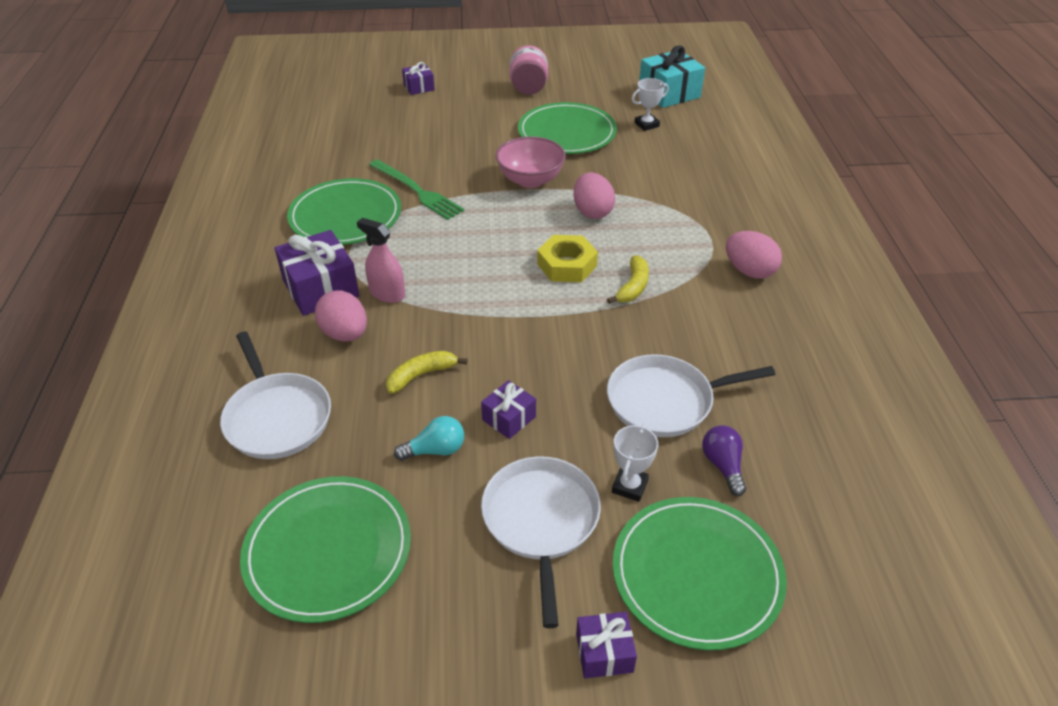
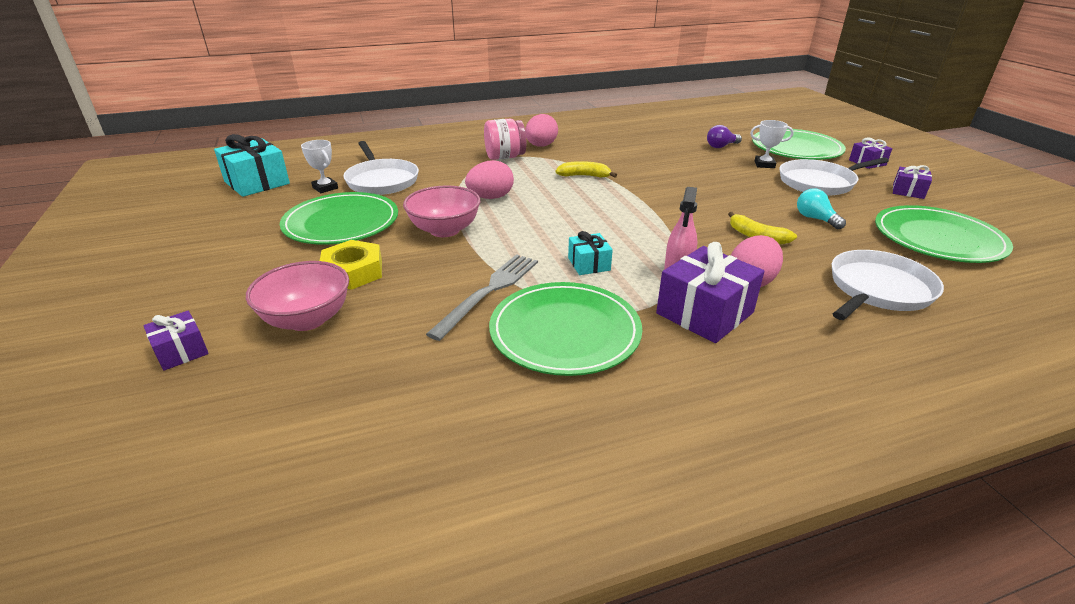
camera: 105 degrees left, 10 degrees down
green fork [369,159,465,220] -> grey fork [426,254,538,341]
purple gift [481,380,536,439] -> purple gift moved to [893,165,932,199]
pink jar [509,45,548,95] -> pink jar moved to [484,119,526,160]
yellow nut [537,235,598,282] -> yellow nut moved to [320,240,382,290]
white pan [607,354,775,437] -> white pan moved to [343,141,419,195]
none -> pink bowl [246,261,349,331]
none -> turquoise gift [568,231,613,275]

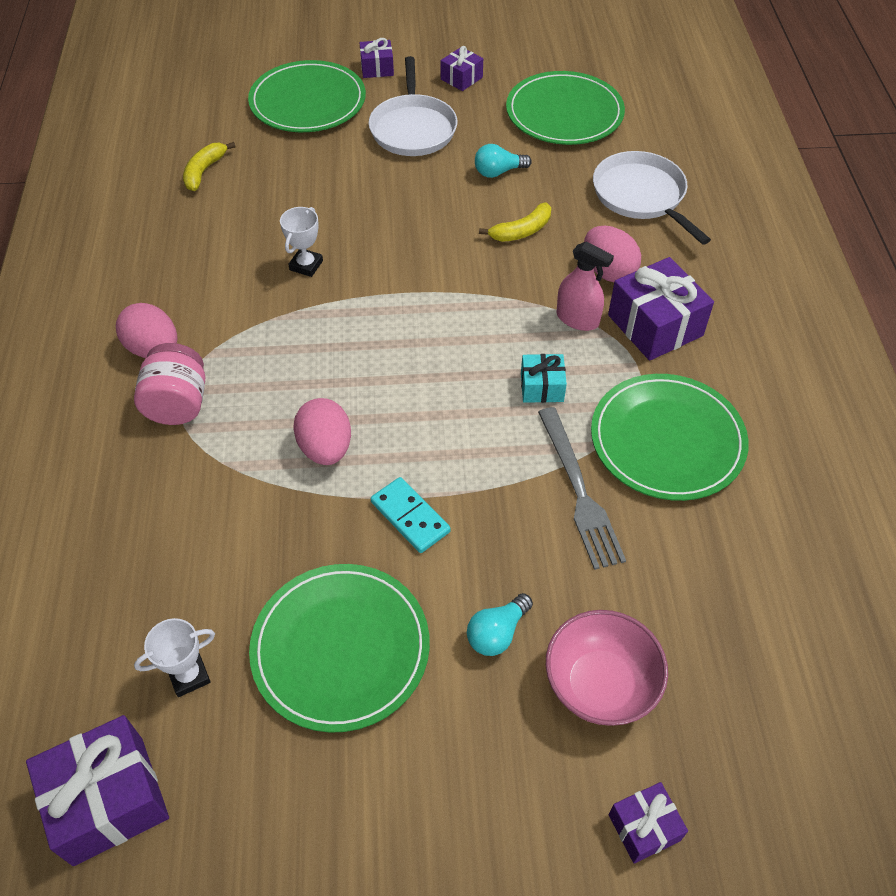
camera: 75 degrees left, 20 degrees up
turquoise gift [214,134,290,197] -> purple gift [26,715,169,866]
yellow nut [320,240,382,290] -> turquoise light bulb [467,593,533,656]
white pan [343,141,419,195] -> none
pink bowl [403,185,480,237] -> turquoise domino [371,477,451,553]
grey fork [426,254,538,341] -> grey fork turned 150 degrees counterclockwise [538,407,626,570]
yellow banana [556,161,617,178] -> yellow banana moved to [183,142,236,191]
purple light bulb [707,125,742,148] -> none
white trophy [750,120,794,168] -> white trophy moved to [280,207,323,277]

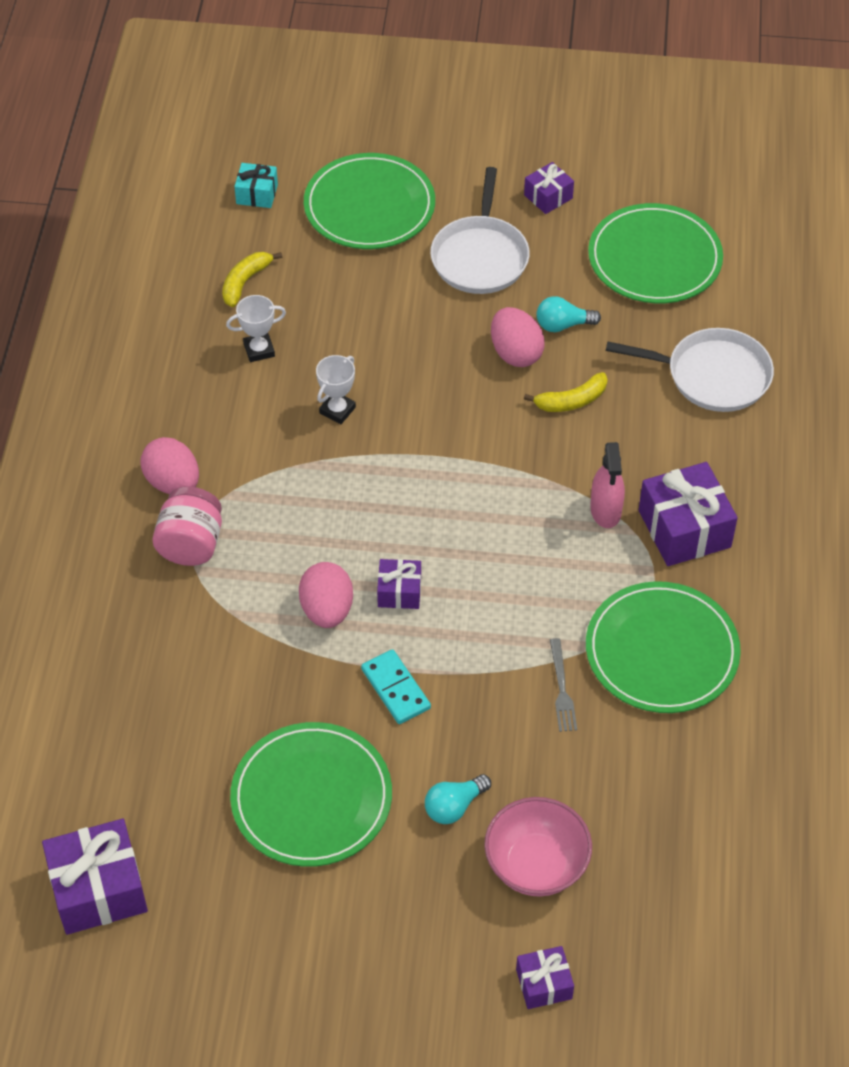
camera: 10 degrees right, 0 degrees up
white trophy [134,618,215,697] -> white trophy moved to [226,295,286,362]
purple gift [359,38,394,78] -> purple gift moved to [377,559,421,609]
turquoise gift [521,354,567,403] -> turquoise gift moved to [234,163,278,208]
grey fork [538,407,626,570] -> grey fork [550,638,577,732], size x0.57
pink spray bottle [557,241,614,331] -> pink spray bottle turned 45 degrees clockwise [590,442,625,528]
pink egg [584,226,641,282] -> pink egg moved to [491,307,545,367]
white pan [593,151,711,245] -> white pan turned 120 degrees clockwise [606,328,774,412]

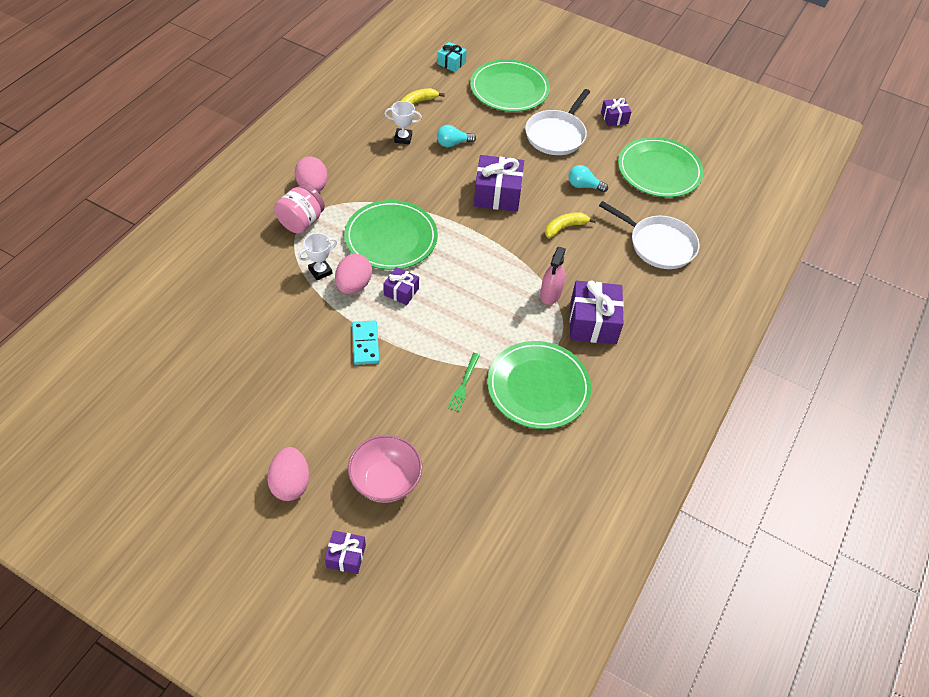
camera: 20 degrees right, 0 degrees up
purple gift [42,819,148,935] -> purple gift moved to [474,155,524,212]
green plate [230,722,392,867] -> green plate moved to [344,200,438,270]
white trophy [316,355,356,424] -> white trophy moved to [298,233,337,280]
turquoise light bulb [425,774,491,824] -> turquoise light bulb moved to [437,125,476,147]
pink egg [491,307,545,367] -> pink egg moved to [267,447,309,501]
yellow banana [524,372,608,412] -> yellow banana turned 150 degrees clockwise [545,212,596,238]
grey fork [550,638,577,732] -> green fork [448,353,480,412]

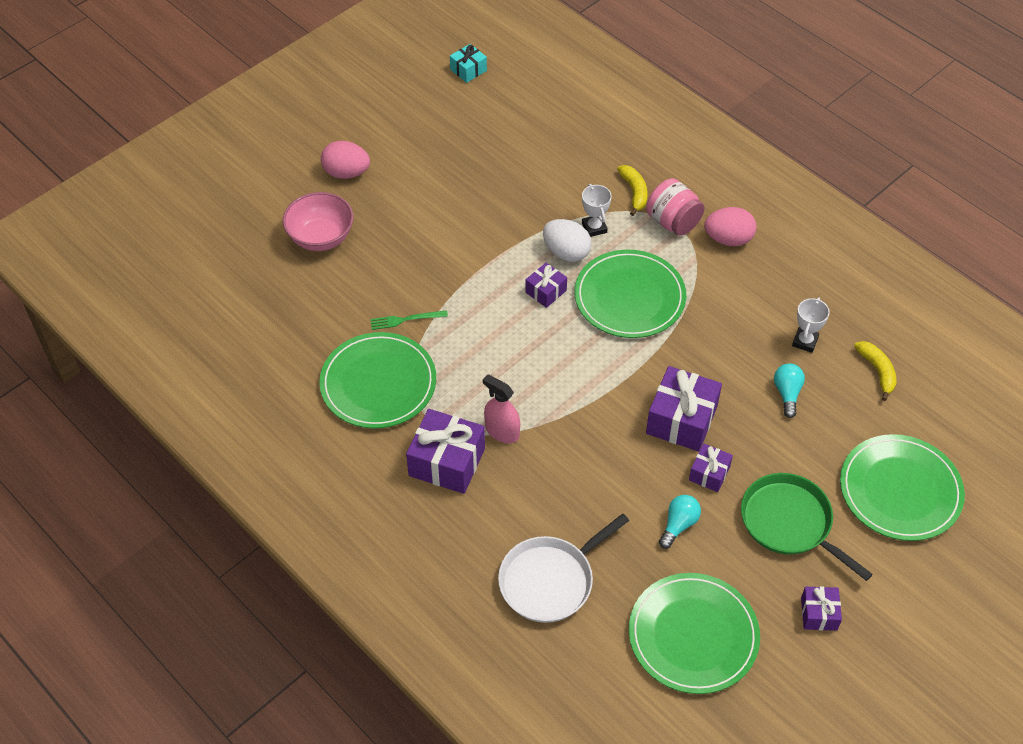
camera: 110 degrees right, 0 degrees up
purple gift [325,530,366,574] -> purple gift moved to [689,443,733,492]
pink egg [335,254,372,294] -> white egg [543,219,592,262]
turquoise domino [352,320,379,365] -> none
turquoise gift [437,42,467,72] -> turquoise gift moved to [450,44,487,83]
green fork [448,353,480,412] -> green fork turned 45 degrees counterclockwise [370,310,448,330]
white pan [525,89,590,155] -> green pan [741,473,873,581]
yellow banana [545,212,596,238] -> yellow banana moved to [617,165,648,216]

